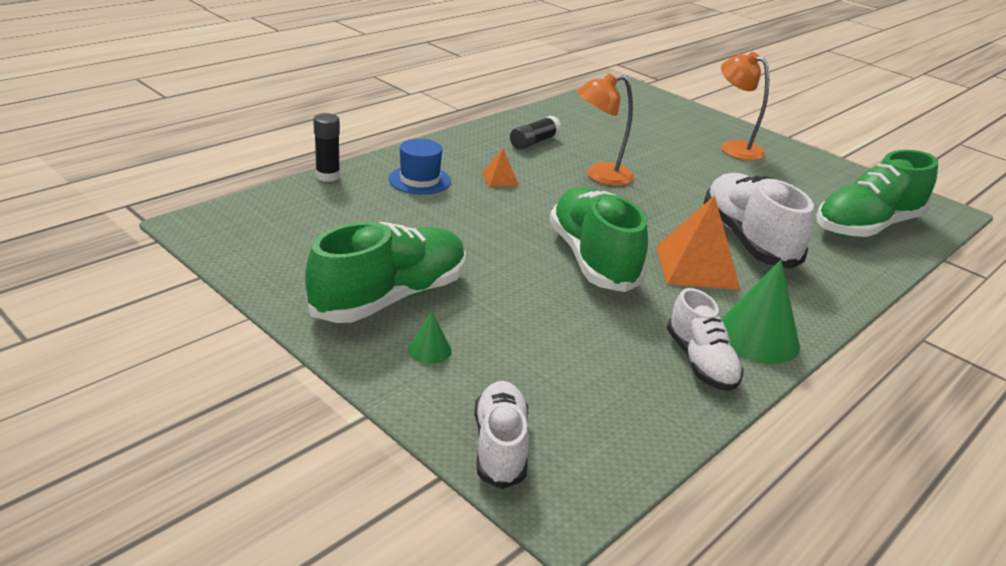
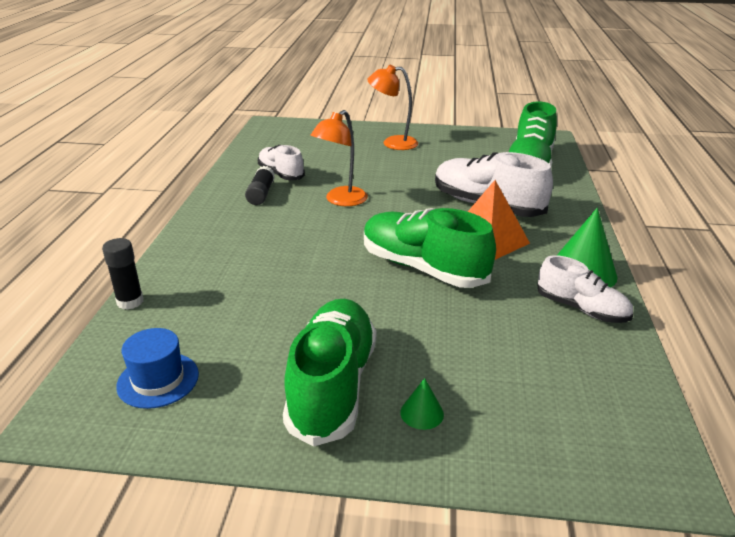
camera: 35 degrees left, 0 degrees up
blue hat [389,139,451,195] -> blue hat moved to [116,328,199,409]
white shoe [474,381,529,489] -> white shoe moved to [258,145,305,180]
orange pyramid [482,148,519,187] -> none

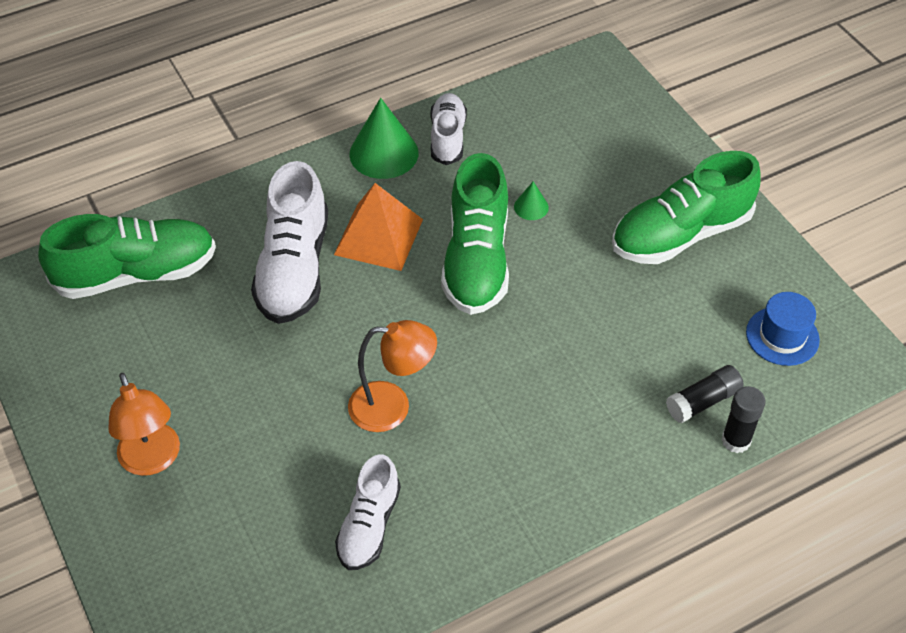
camera: 125 degrees left, 20 degrees up
black glue stick [245,166,275,205] -> black glue stick moved to [666,365,744,423]
green cone [400,378,444,430] -> green cone moved to [514,181,549,220]

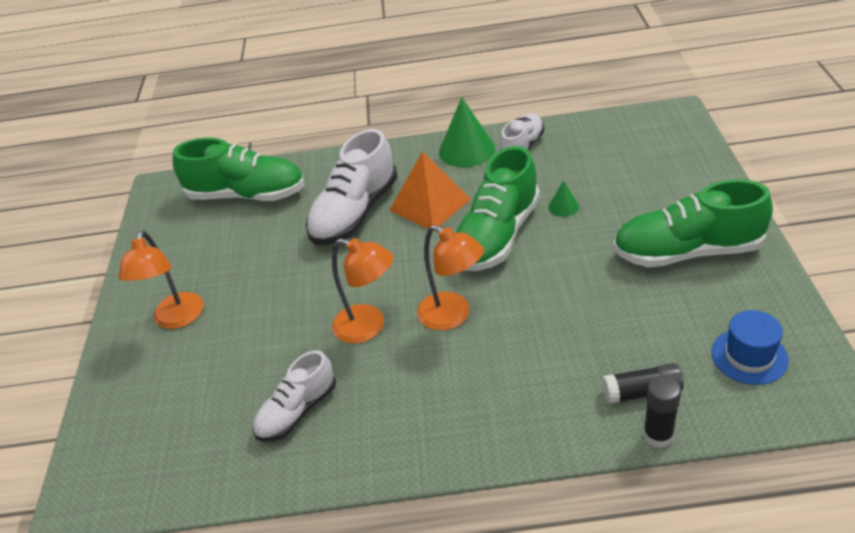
camera: 30 degrees right, 10 degrees down
none -> orange lamp [417,225,484,331]

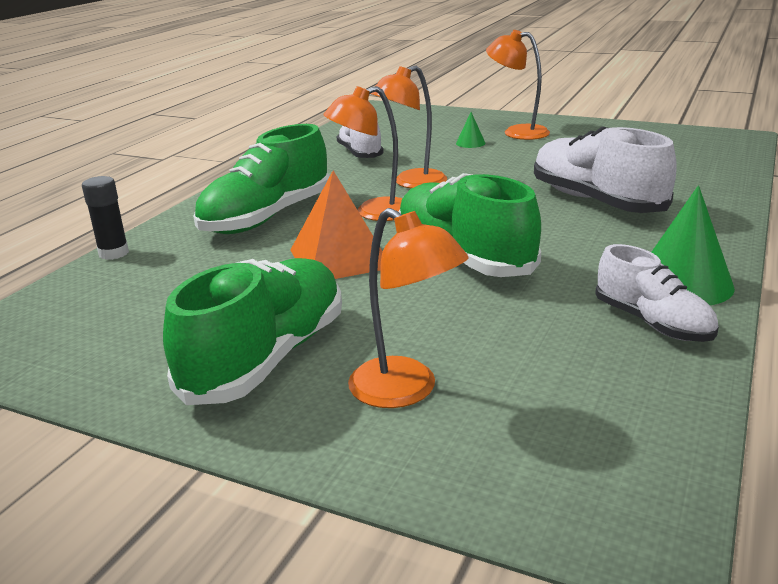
camera: 115 degrees right, 15 degrees down
green shoe [173,138,304,201] -> green shoe moved to [193,124,330,234]
orange pyramid [389,151,471,231] -> orange pyramid moved to [290,171,383,279]
green cone [548,181,579,217] -> green cone moved to [456,112,486,148]
black glue stick [602,363,684,404] -> none
blue hat [711,310,789,385] -> none
none -> orange lamp [348,208,469,408]

